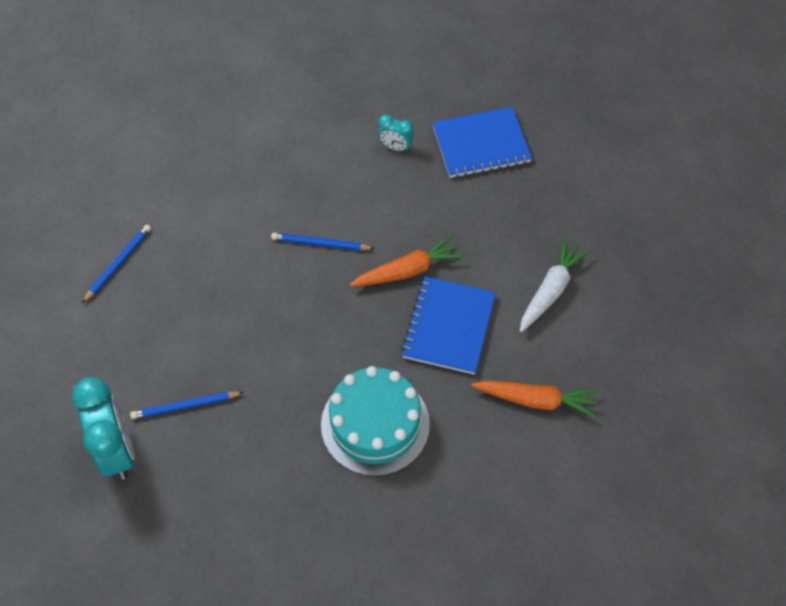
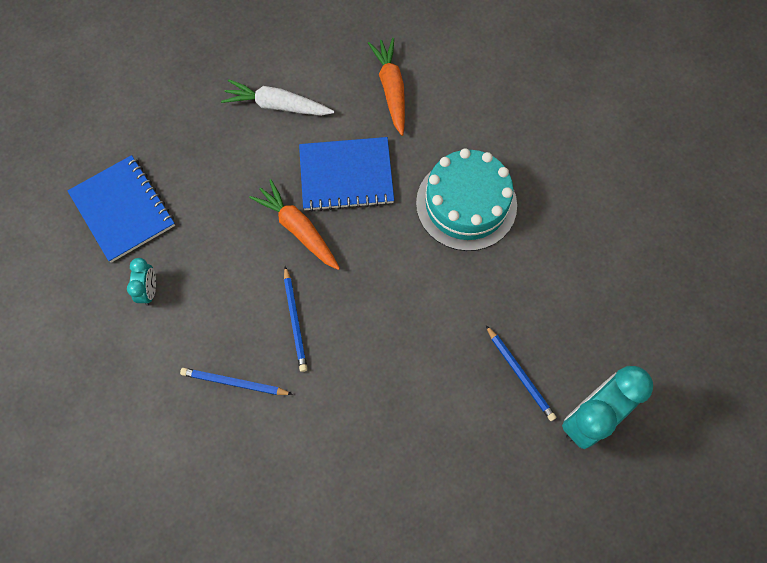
camera: 110 degrees left, 10 degrees up
blue pencil [82,225,151,303] -> blue pencil moved to [180,368,293,395]

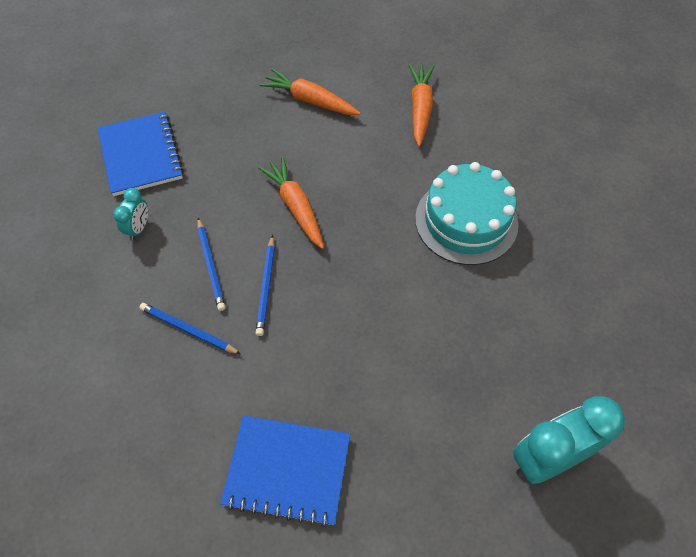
camera: 15 degrees right, 10 degrees down
white carrot [221,79,334,116] -> orange carrot [259,69,361,115]
blue notebook [299,137,394,212] -> blue notebook moved to [220,415,350,527]
blue pencil [486,325,556,421] -> blue pencil moved to [197,218,225,311]

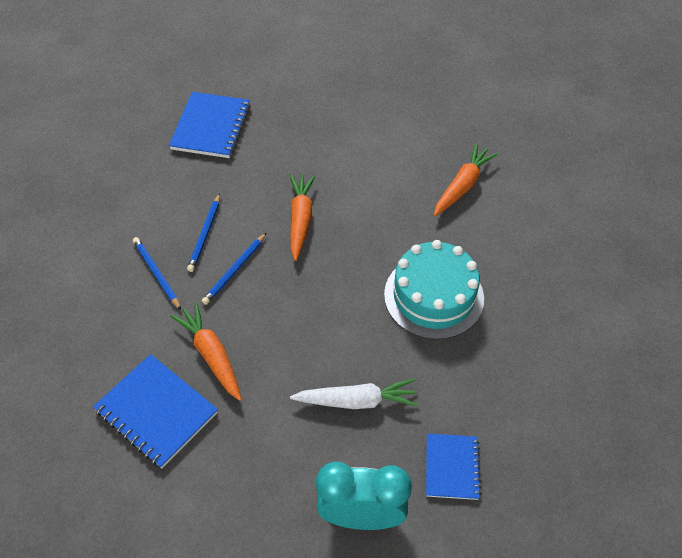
camera: 30 degrees right, 5 degrees down
turquoise clock [113,188,148,240] -> none
orange carrot [259,69,361,115] -> orange carrot moved to [171,302,242,401]
none -> white carrot [290,378,418,409]
none -> blue notebook [426,433,481,500]

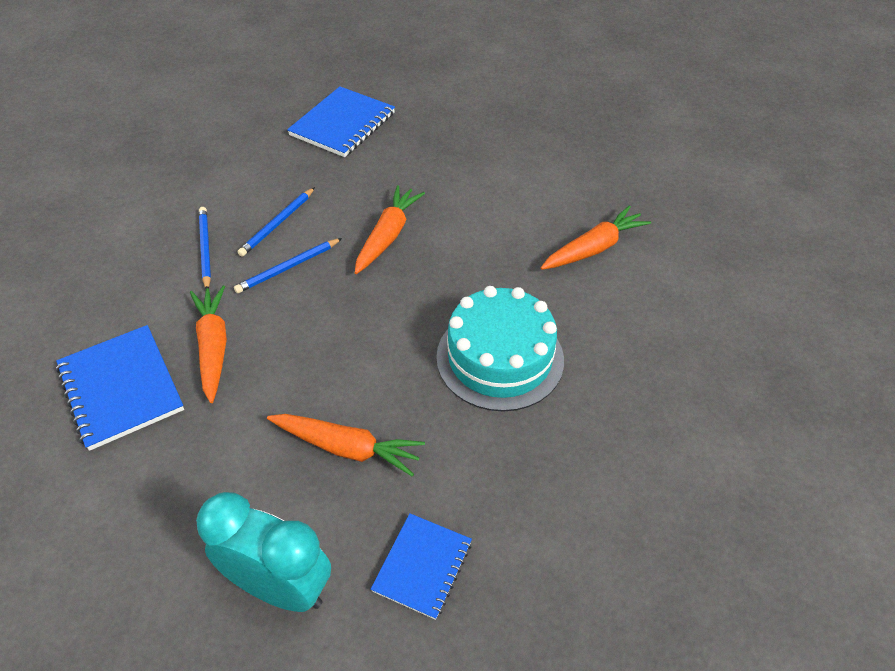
camera: 20 degrees right, 5 degrees down
white carrot [290,378,418,409] -> orange carrot [267,414,425,477]

